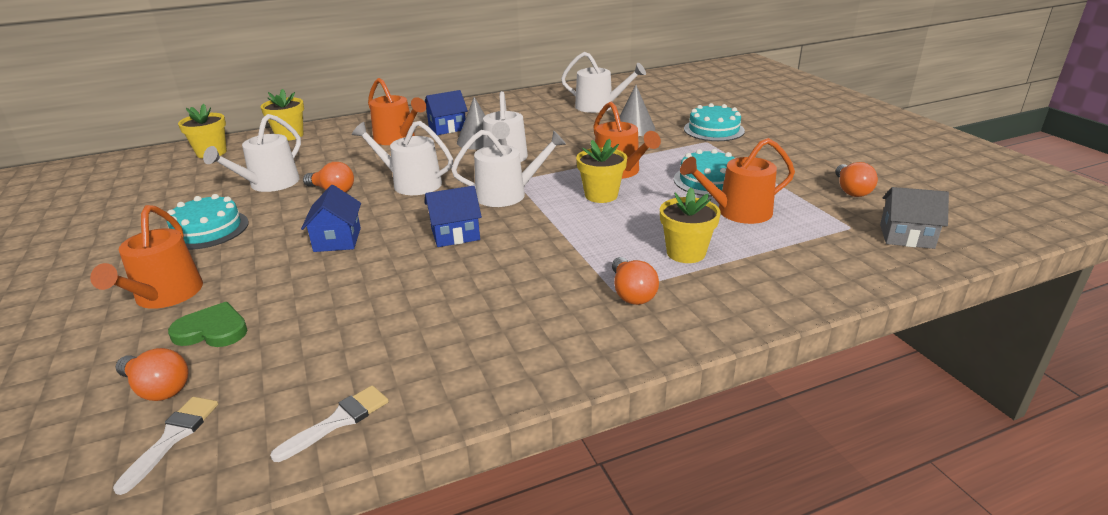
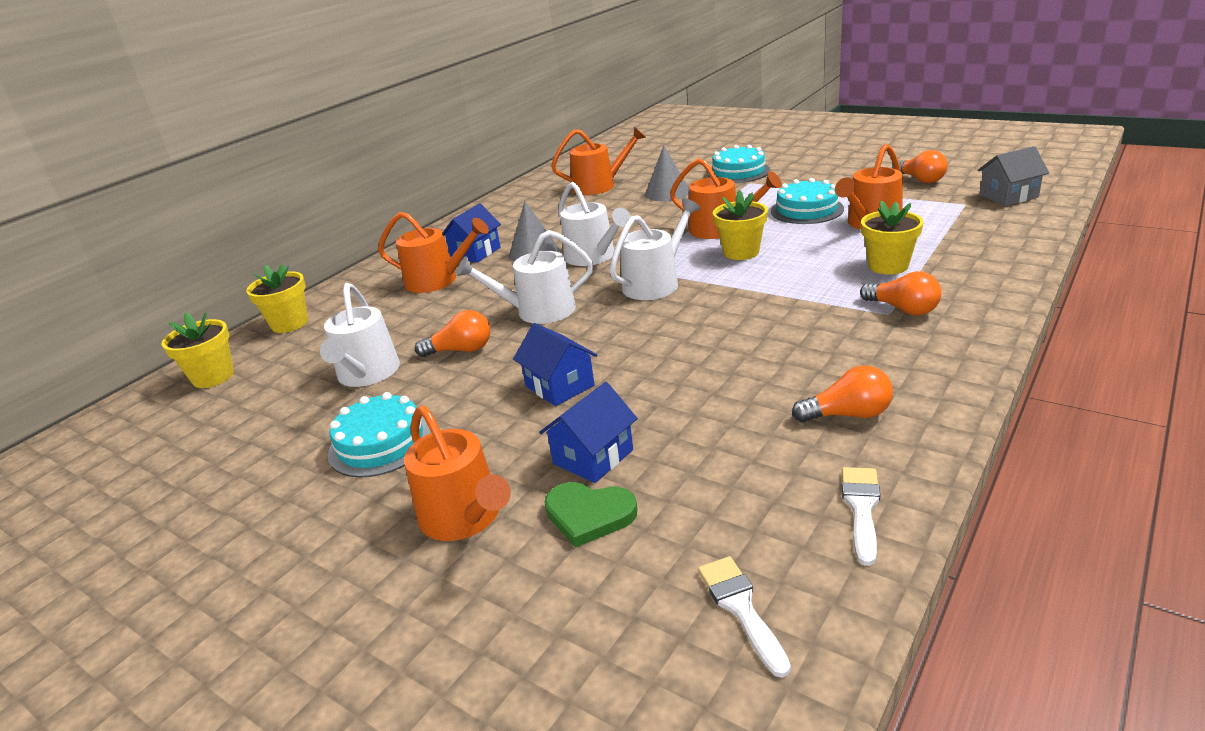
camera: 30 degrees left, 0 degrees up
orange light bulb [116,348,189,401] -> orange light bulb moved to [792,365,893,422]
green heart [168,302,248,347] -> green heart turned 135 degrees counterclockwise [544,482,638,548]
blue house [425,186,482,247] -> blue house moved to [539,382,638,483]
white watering can [561,52,646,113] -> orange watering can [551,126,646,195]

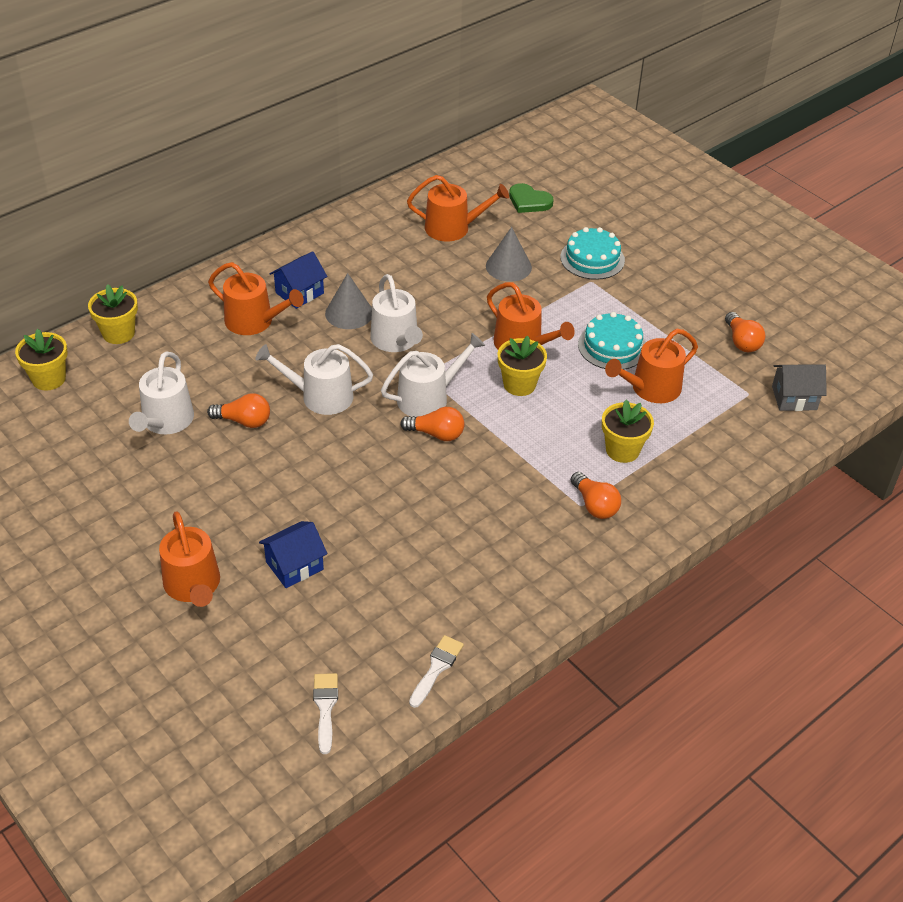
camera: 10 degrees right, 15 degrees up
turquoise cake [328,392,431,478] -> none
blue house [513,323,597,406] -> none
green heart [544,482,638,548] -> green heart moved to [509,183,553,213]
orange light bulb [792,365,893,422] -> orange light bulb moved to [400,407,465,441]

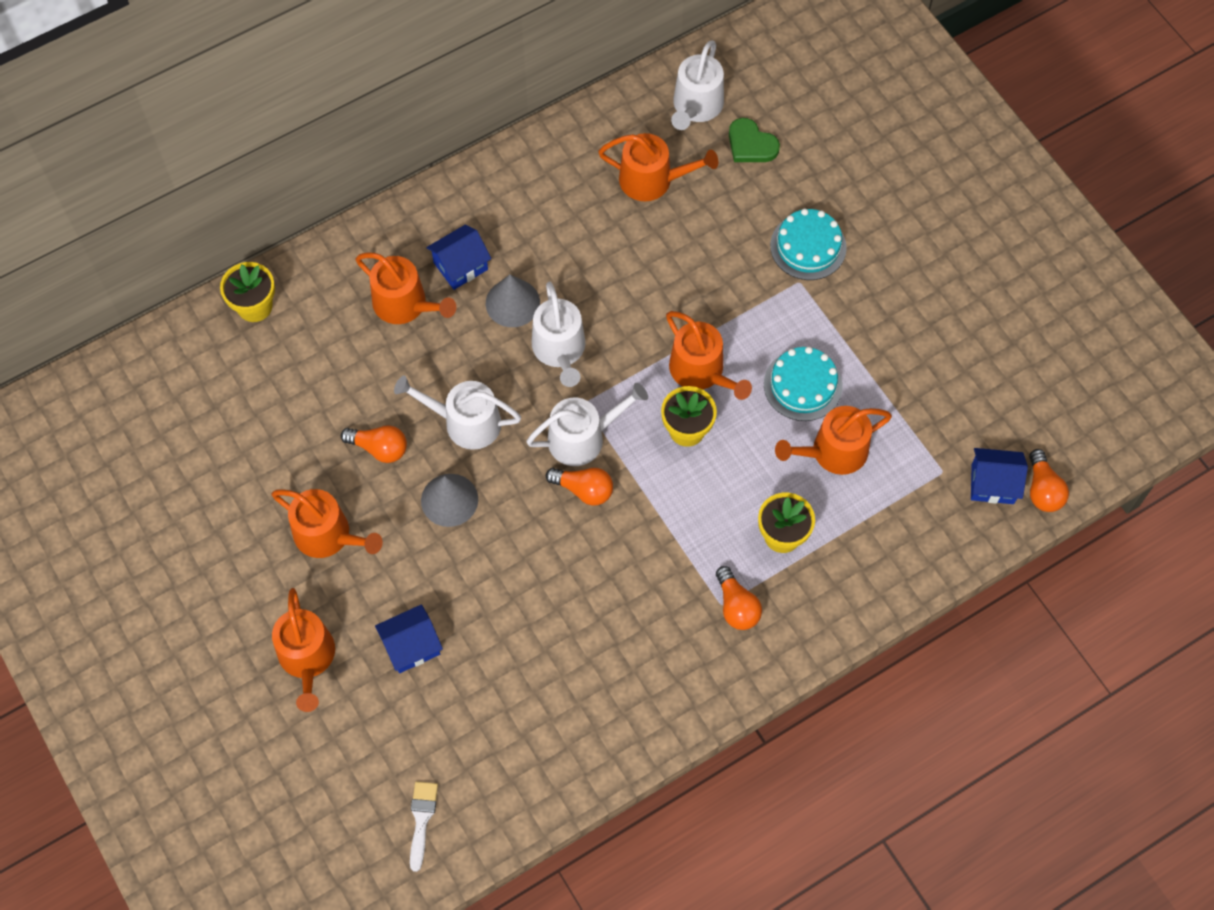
camera: 10 degrees right, 20 degrees up
yellow flower pot [15,329,68,391] -> none
white watering can [129,351,194,434] -> white watering can moved to [671,41,724,130]
white brush [409,635,464,708] -> none
grey cone [486,227,532,282] -> grey cone moved to [421,474,478,527]
orange light bulb [725,312,765,352] -> orange light bulb moved to [1029,449,1069,512]
grey house [772,364,827,411] -> blue house [971,448,1028,504]
none -> orange watering can [272,489,383,558]

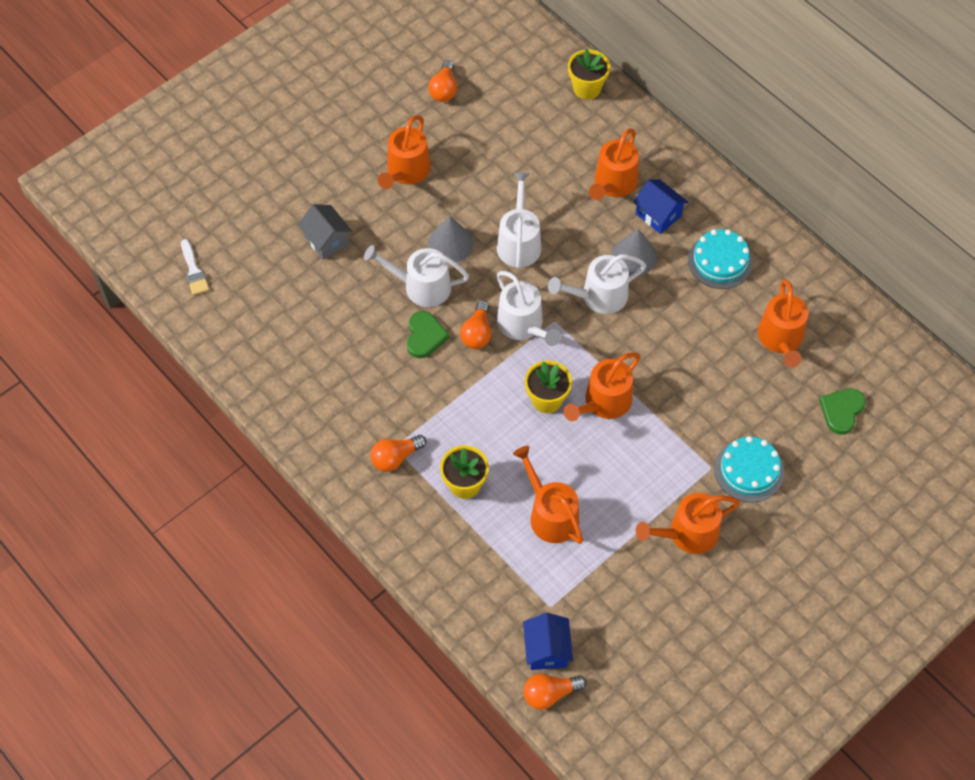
camera: 80 degrees right, 5 degrees down
orange watering can [272,588,335,712] -> orange watering can moved to [635,493,740,554]
orange light bulb [341,425,407,463] -> orange light bulb moved to [428,60,457,102]
blue house [375,604,443,673] -> grey house [298,204,353,260]
white brush [410,781,438,872] -> white brush turned 75 degrees clockwise [181,239,209,295]
white watering can [671,41,724,130] -> white watering can moved to [364,245,469,307]
turquoise cake [764,347,842,421] -> turquoise cake moved to [688,229,753,289]
none -> green heart [407,311,449,358]

